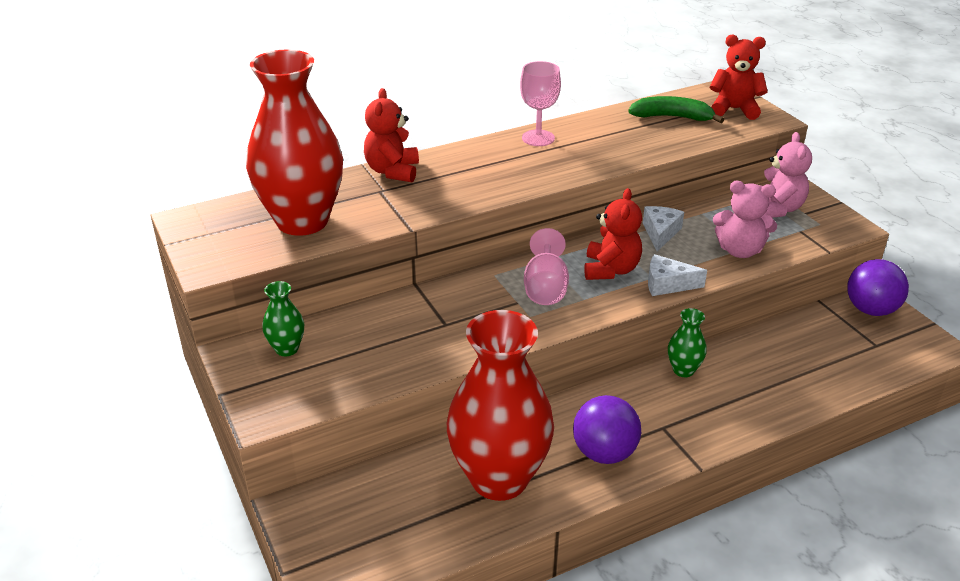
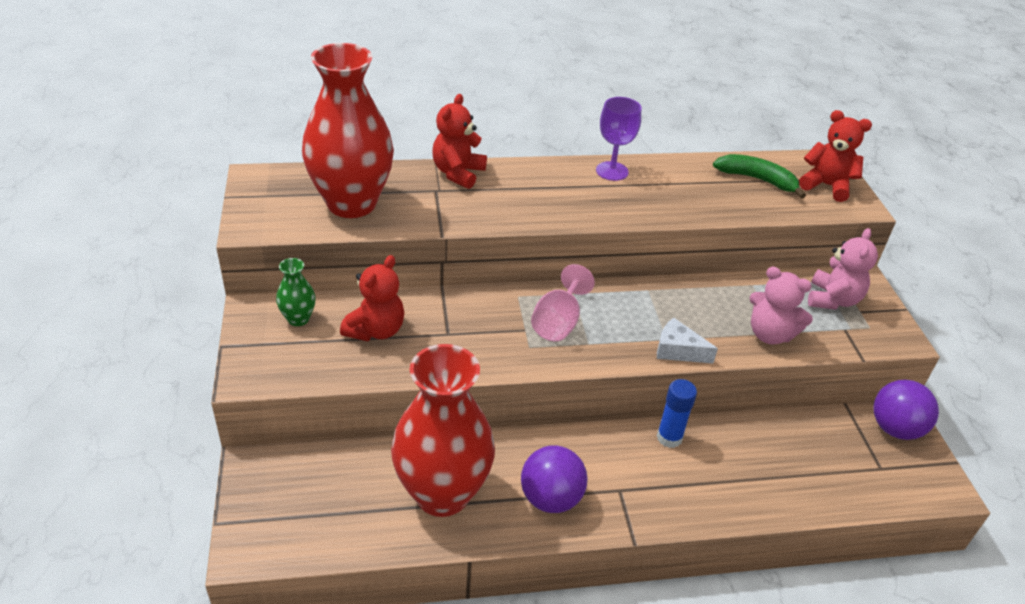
camera: 15 degrees right, 5 degrees up
pink goblet [520,61,561,146] -> purple goblet [596,97,641,181]
red teddy bear [584,188,642,280] -> red teddy bear moved to [340,255,404,341]
white cheese [643,206,684,251] -> none
green vase [668,308,707,377] -> blue glue stick [657,379,697,448]

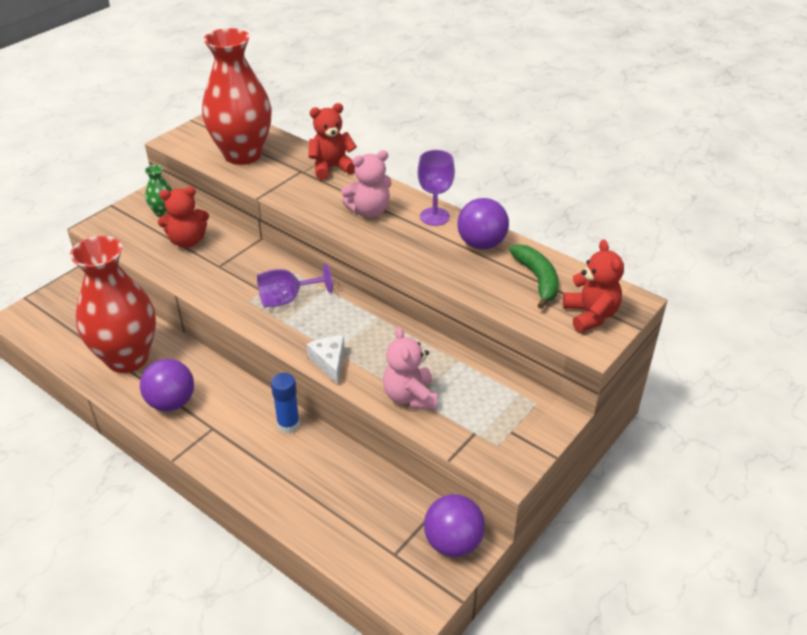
camera: 50 degrees right, 0 degrees up
pink goblet [531,264,595,341] -> purple goblet [257,263,333,307]
pink teddy bear [808,228,878,310] -> pink teddy bear moved to [341,150,391,217]
none -> purple ball [457,198,509,250]

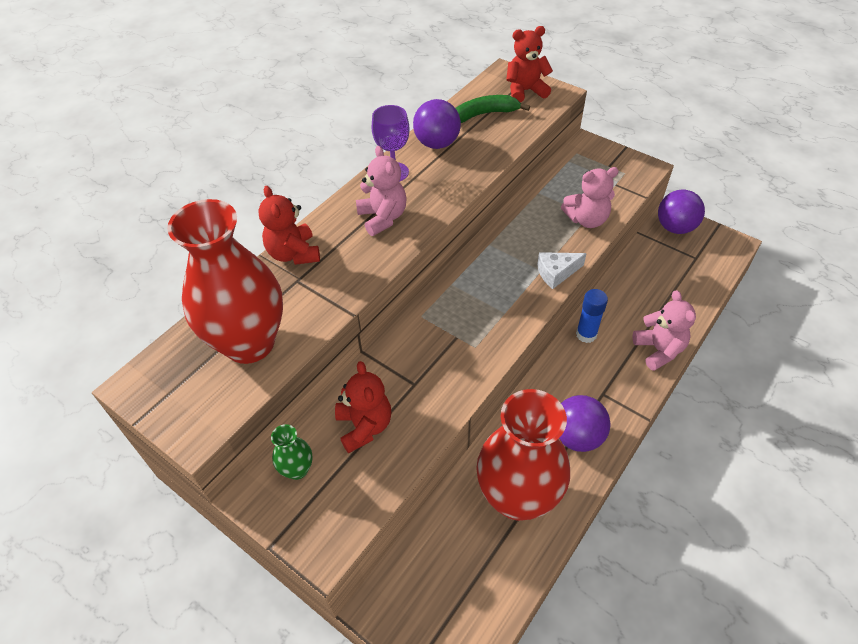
camera: 90 degrees left, 10 degrees up
purple goblet [257,263,333,307] -> none
none -> pink teddy bear [633,290,696,371]

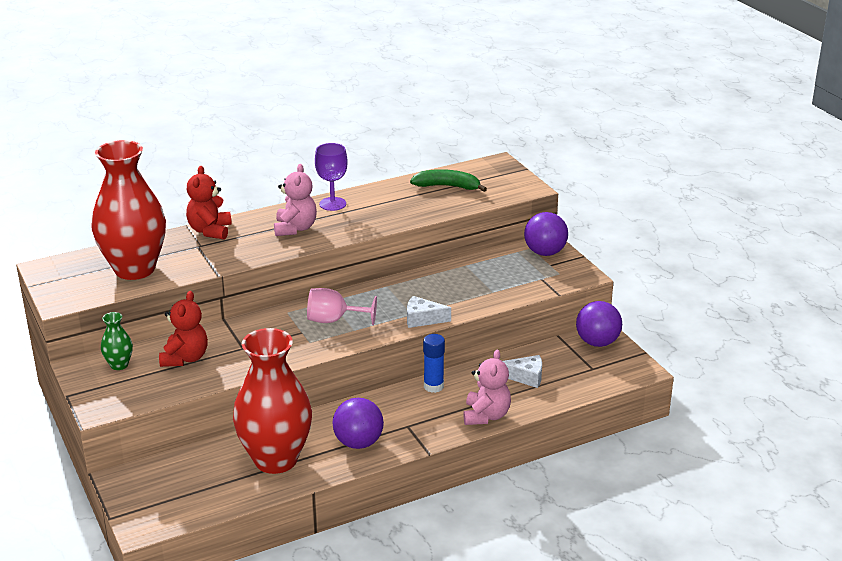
camera: 25 degrees right, 20 degrees down
purple ball [413,99,461,149] -> purple ball moved to [524,212,568,256]
red teddy bear [506,26,553,103] -> none
pink teddy bear [561,167,619,228] -> none
none -> pink goblet [307,288,377,325]
none -> white cheese [503,355,542,388]

